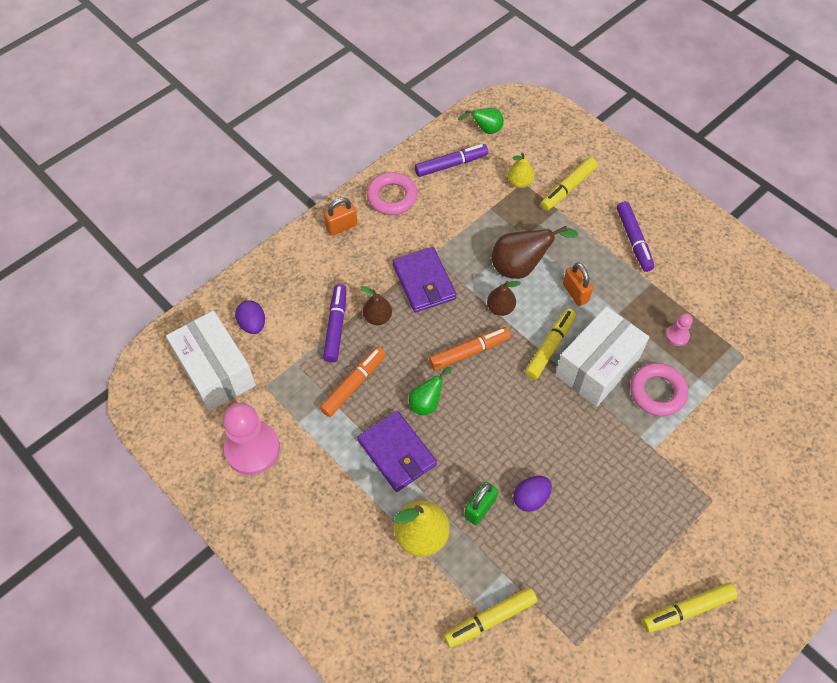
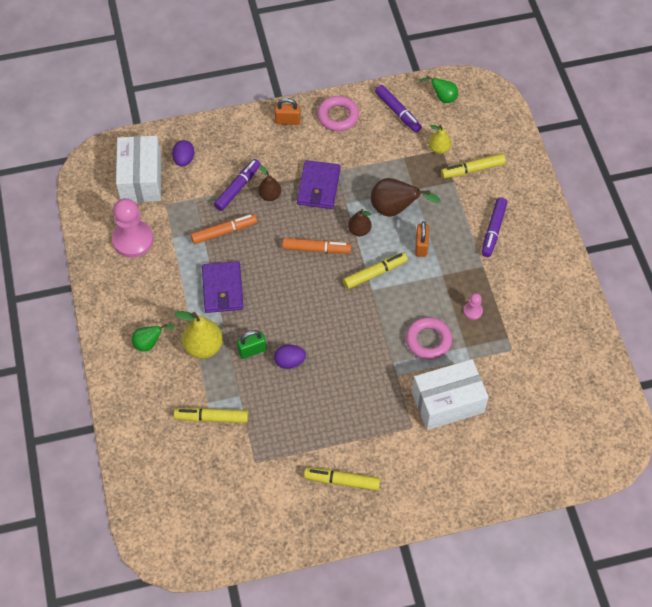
camera: 30 degrees right, 0 degrees up
green pear [409,367,452,415] -> green pear moved to [132,324,175,351]
purple marker [415,144,488,177] -> purple marker turned 45 degrees clockwise [375,85,422,132]
white box [555,306,649,406] -> white box moved to [412,359,489,430]

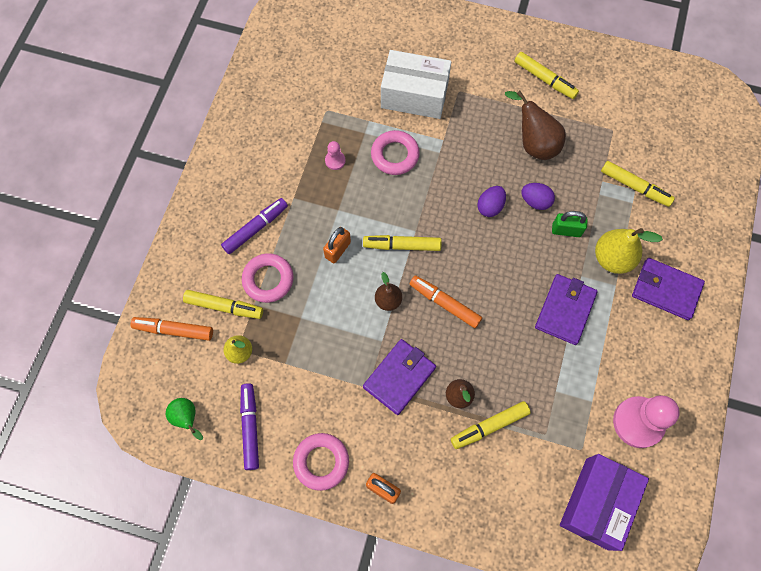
camera: 150 degrees left, 10 degrees up
white box [116,136,161,202] -> purple box [560,454,649,551]
green pear [132,324,175,351] -> purple wallet [632,258,705,320]
purple egg [172,140,194,167] -> purple egg moved to [477,186,506,217]
orange marker [190,214,257,244] -> orange marker moved to [131,317,213,341]
purple marker [214,159,261,211] -> yellow marker [451,401,531,449]
brown pear [371,178,441,217] -> brown pear moved to [505,91,566,160]
none -> pink ring [242,253,293,303]

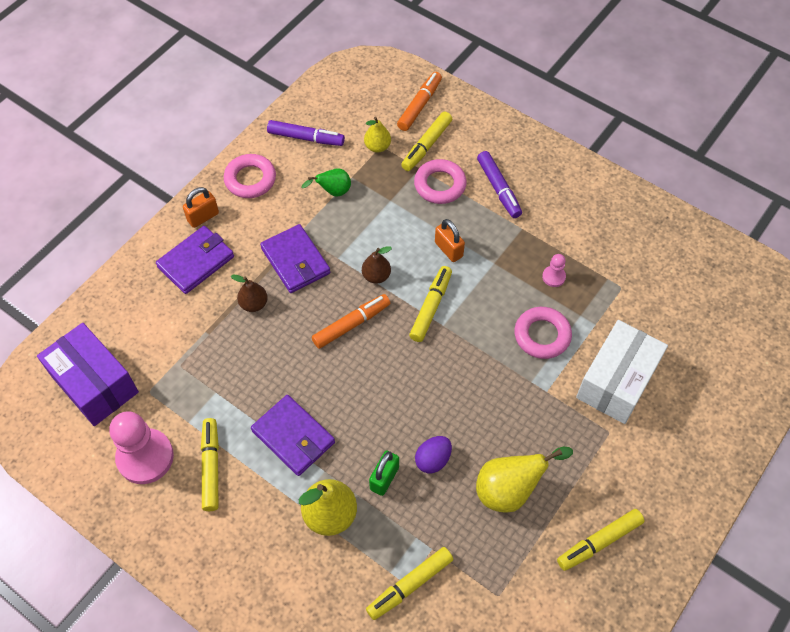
camera: 110 degrees right, 10 degrees down
green pear [166,398,203,440] -> green pear moved to [301,168,351,197]
yellow marker [451,401,531,449] -> yellow marker moved to [201,418,219,511]
purple egg [477,186,506,217] -> none
brown pear [505,91,566,160] -> yellow pear [476,447,573,513]
purple wallet [632,258,705,320] -> purple wallet moved to [156,226,234,294]

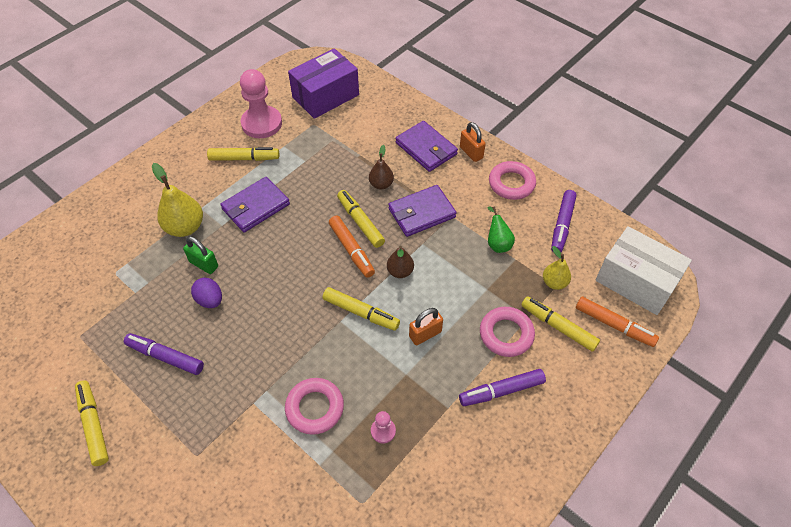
camera: 95 degrees right, 5 degrees down
yellow marker [366,547,453,620] -> yellow marker moved to [337,190,385,248]
yellow pear [476,447,573,513] -> purple marker [124,333,204,375]
white box [576,320,668,424] -> white box moved to [595,226,692,315]

